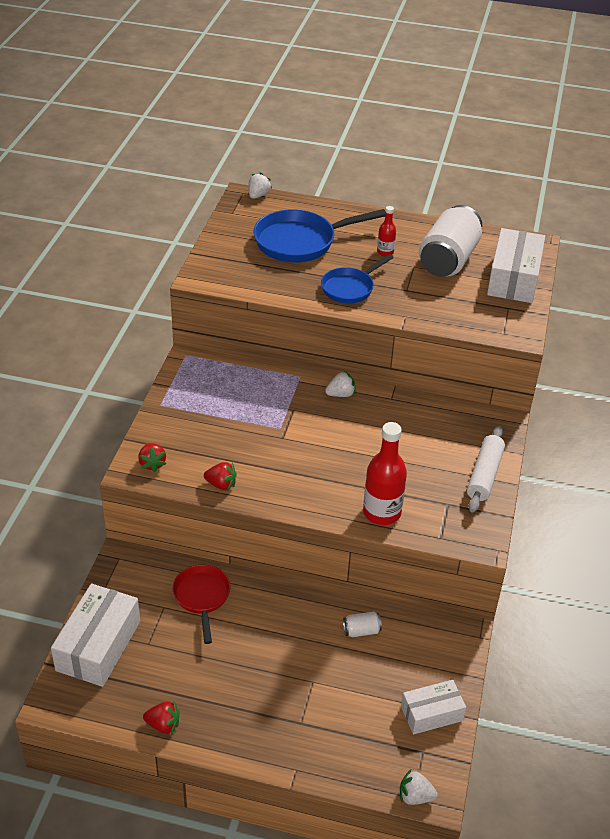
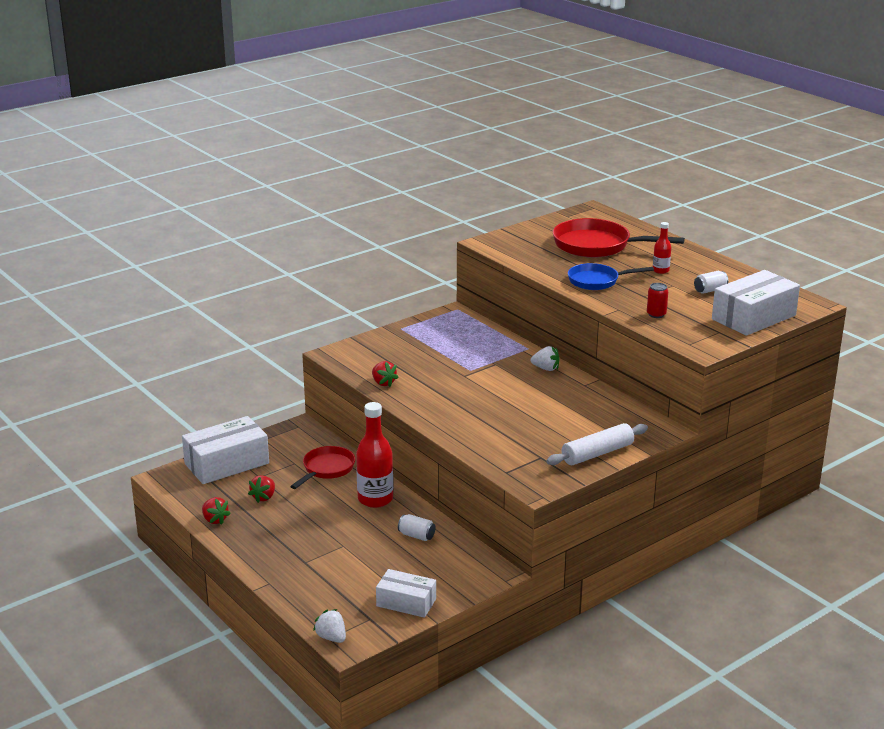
camera: 40 degrees right, 15 degrees down
red strawberry [138,443,166,472] -> red strawberry moved to [248,476,275,503]
white strawberry [248,172,272,199] -> none
blue pan [253,209,386,263] -> red pan [553,218,685,258]
red bottle [363,422,407,525] -> red bottle moved to [356,402,393,508]
white can [419,205,482,277] -> white can [694,271,728,294], size x0.41
none -> red can [647,283,668,318]

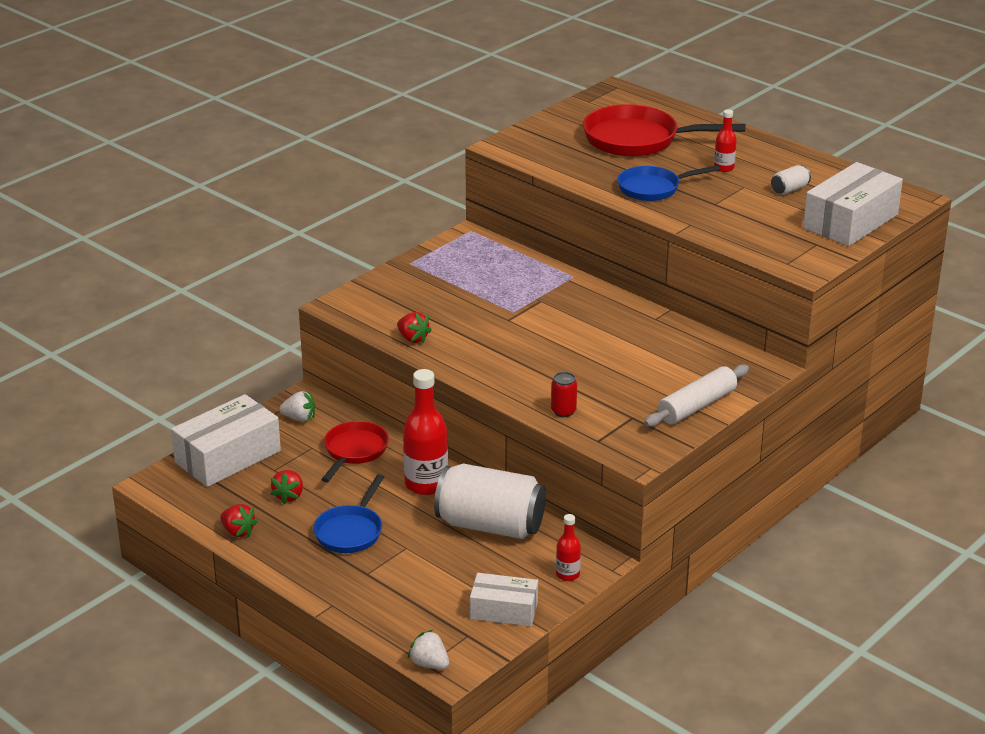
camera: 10 degrees left, 5 degrees up
white can [398,514,435,541] -> white can [434,463,546,539], size x2.46
white strawberry [531,346,560,371] -> white strawberry moved to [279,391,315,422]
red can [647,283,668,318] -> red can moved to [551,372,577,417]
none -> blue pan [313,474,384,553]
none -> red bottle [556,514,581,581]

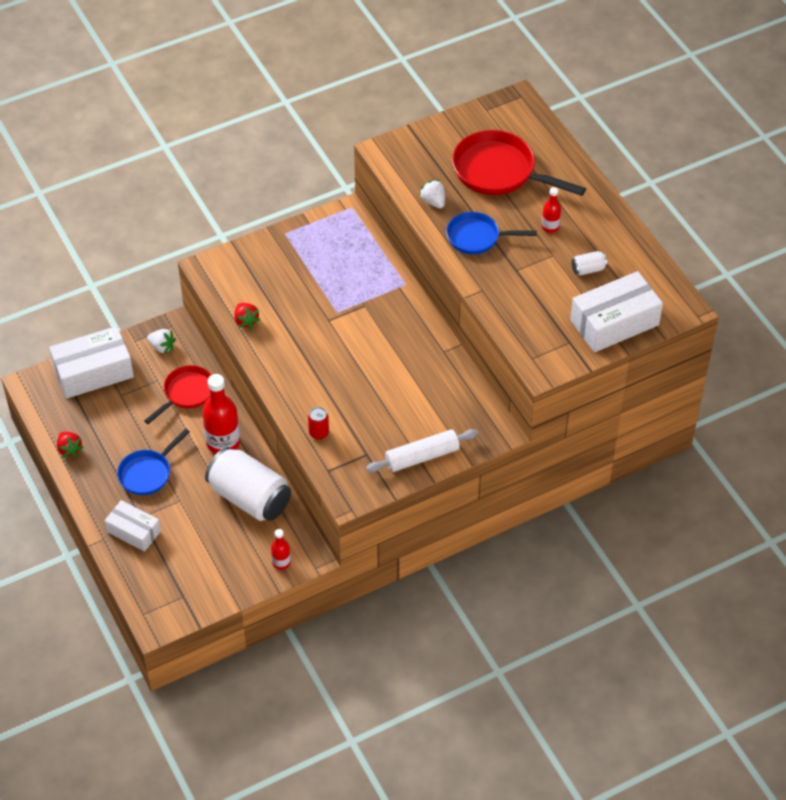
camera: 20 degrees right, 20 degrees up
red strawberry [271,470,303,504] -> none
white strawberry [408,630,449,669] -> white strawberry moved to [419,180,445,208]
white box [470,573,538,626] -> white box moved to [105,500,161,552]

